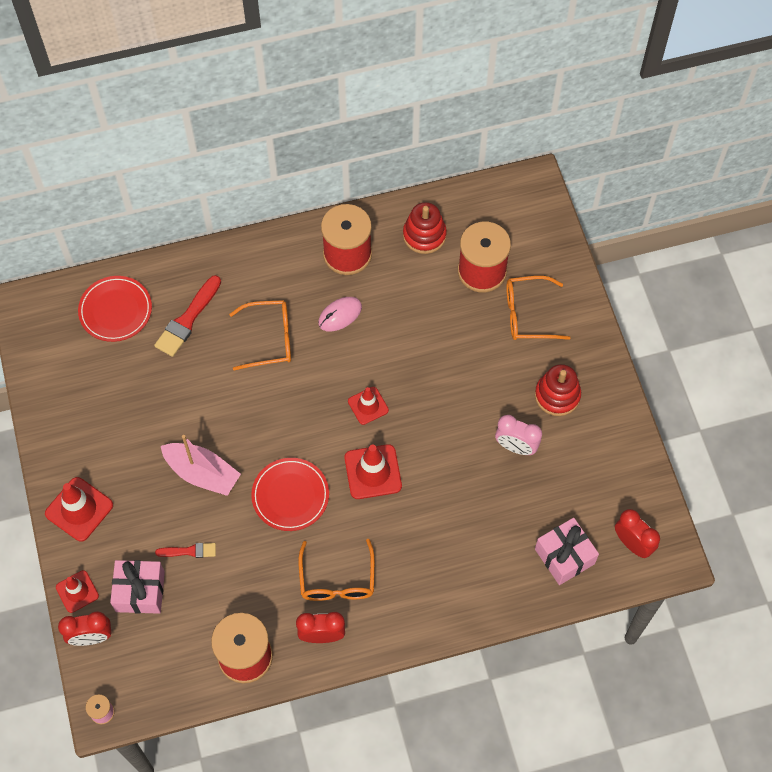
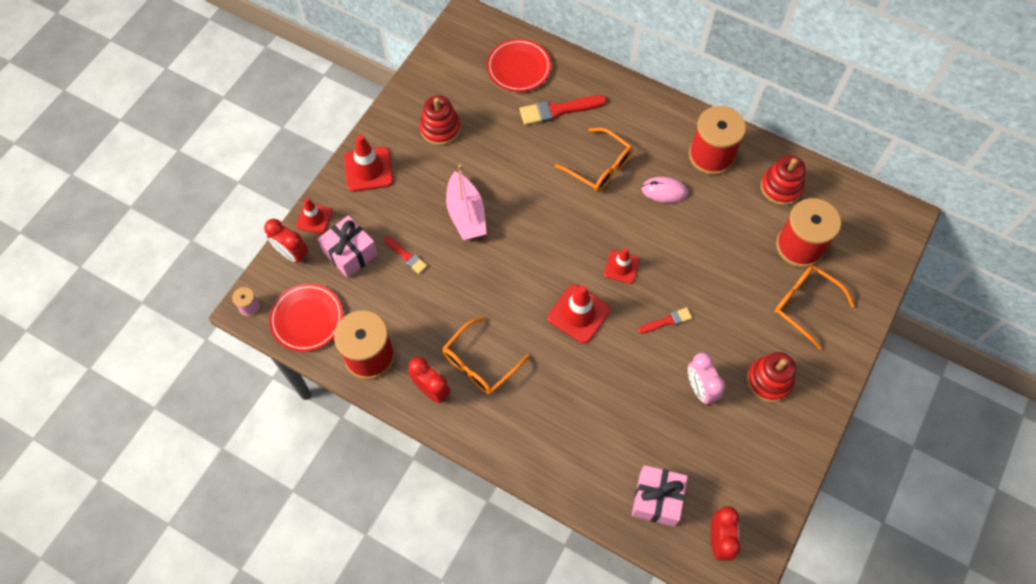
camera: 45 degrees right, 0 degrees up
red plate [251,458,329,531] -> red plate moved to [269,283,343,352]
none -> red stacking toy [420,96,461,146]
none -> red brush [638,307,692,334]

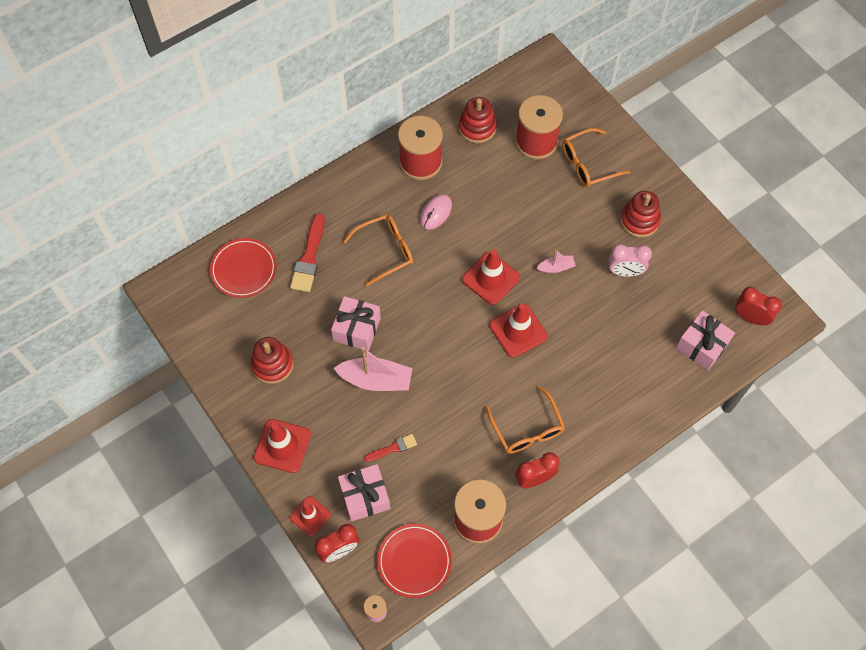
camera: 65 degrees left, 0 degrees up
red traffic cone [604,248,640,284] -> red traffic cone [462,250,520,305], size x1.56
red brush [638,307,692,334] -> pink boat [536,250,576,273]
none -> pink gift [331,296,381,351]

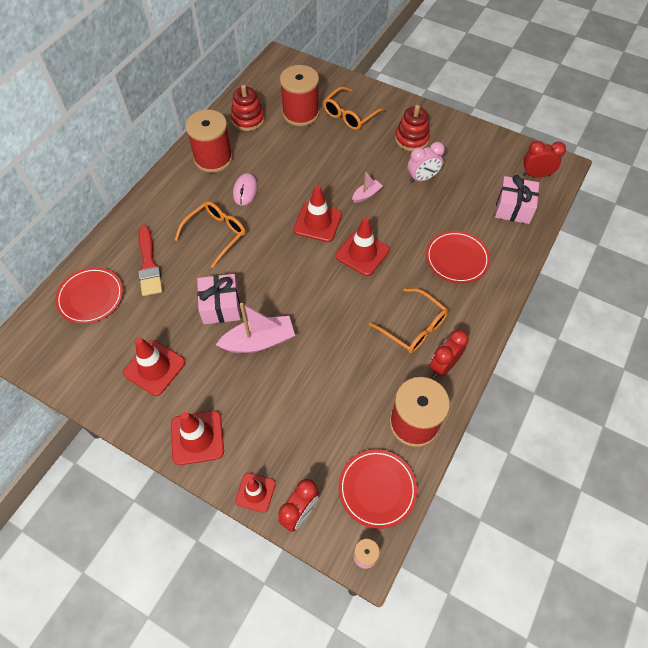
camera: 25 degrees left, 5 degrees down
red stacking toy [251,337,293,384] -> red traffic cone [123,337,185,396]
pink gift [338,464,390,522] -> none
red brush [364,434,417,462] -> none
none -> red plate [426,231,490,283]

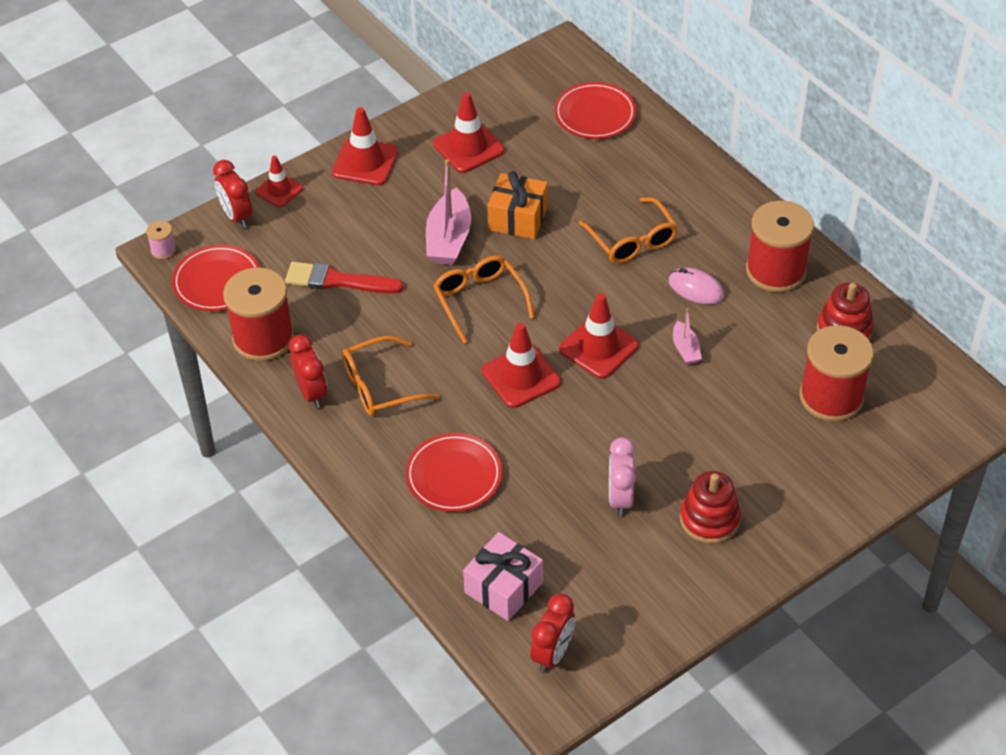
camera: 115 degrees right, 10 degrees down
red brush [138,226,163,296] -> red brush moved to [285,262,404,294]
pink gift [197,274,241,324] -> orange gift [487,171,548,239]
orange glasses [323,87,386,130] -> orange glasses moved to [433,256,534,343]
pink boat [352,172,383,203] -> pink boat moved to [673,308,702,365]

